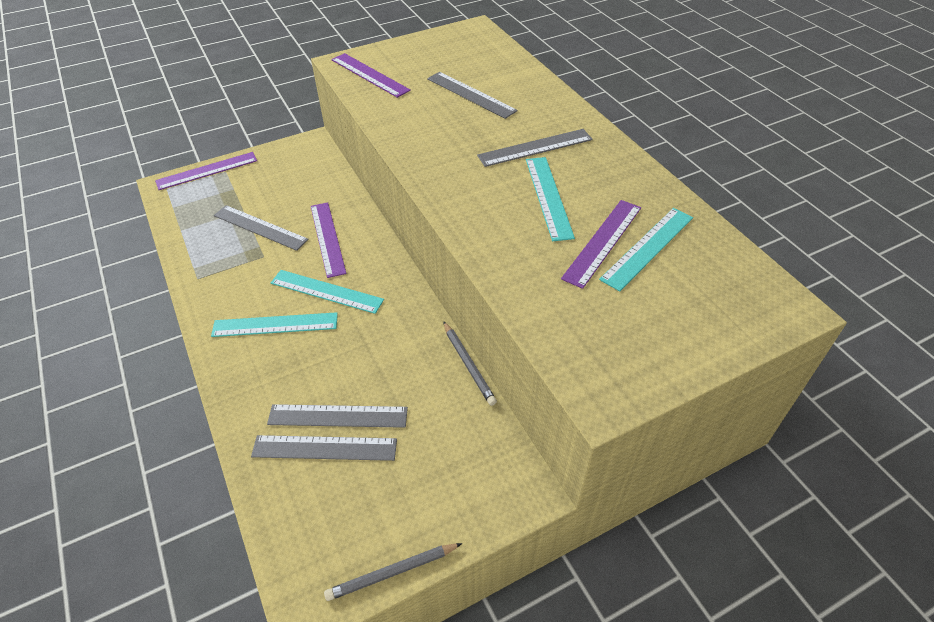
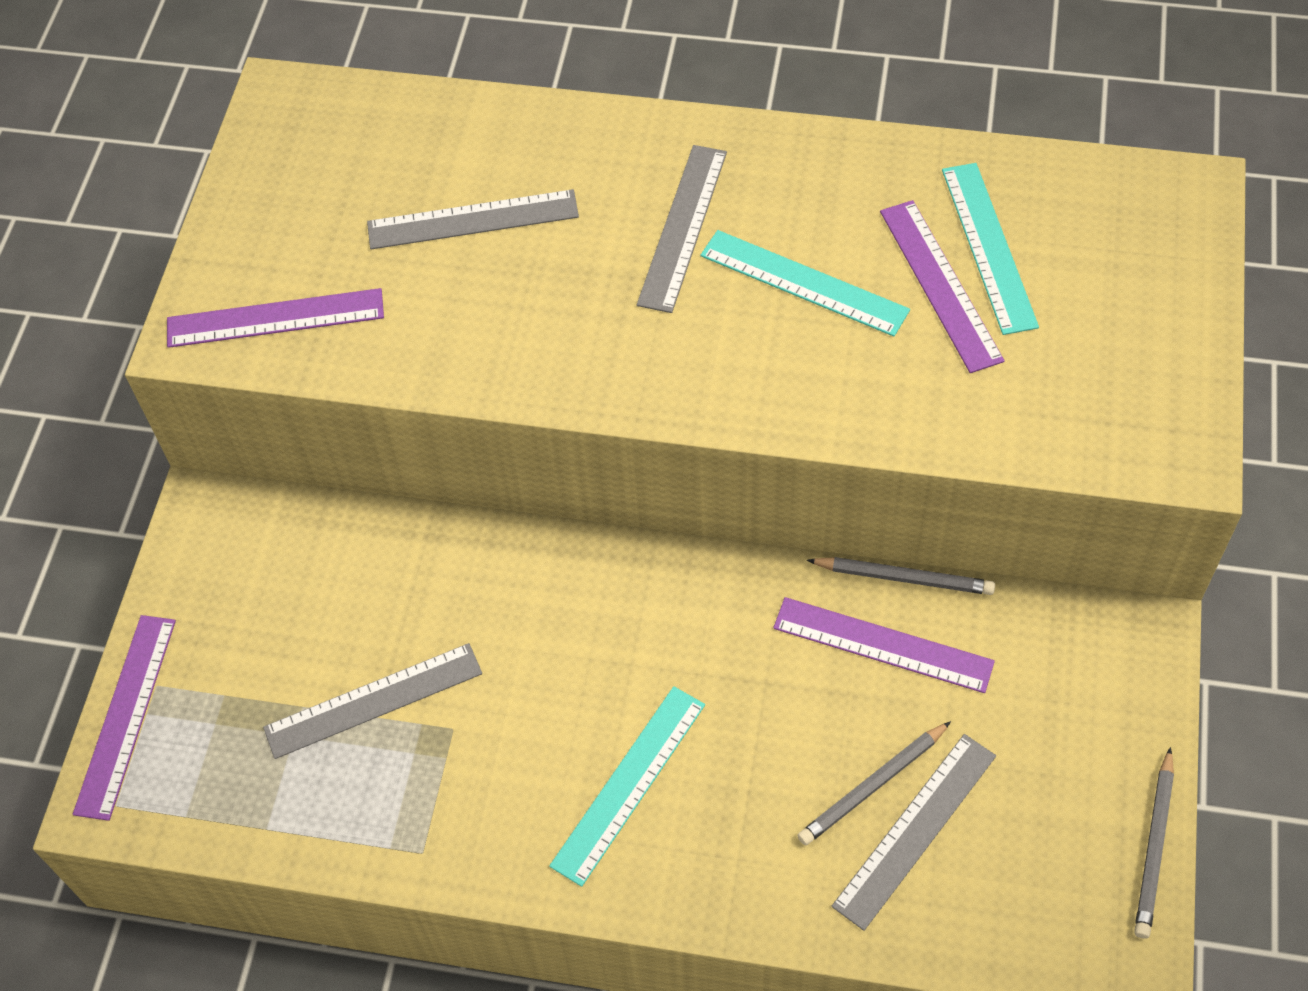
camera: 50 degrees left, 10 degrees up
grey ruler [267,404,408,428] -> grey pencil [797,721,951,846]
turquoise ruler [271,270,384,314] -> none
purple ruler [311,202,347,278] -> purple ruler moved to [773,597,995,693]

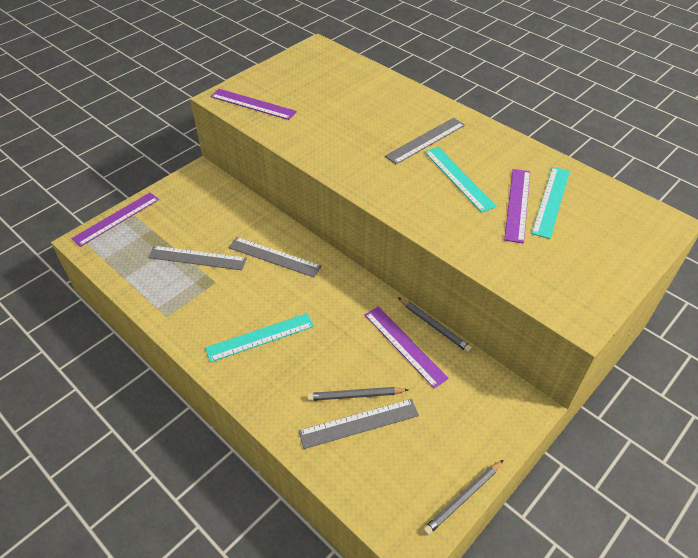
camera: 30 degrees right, 10 degrees down
grey ruler [367,189,579,249] -> grey ruler moved to [228,237,322,278]

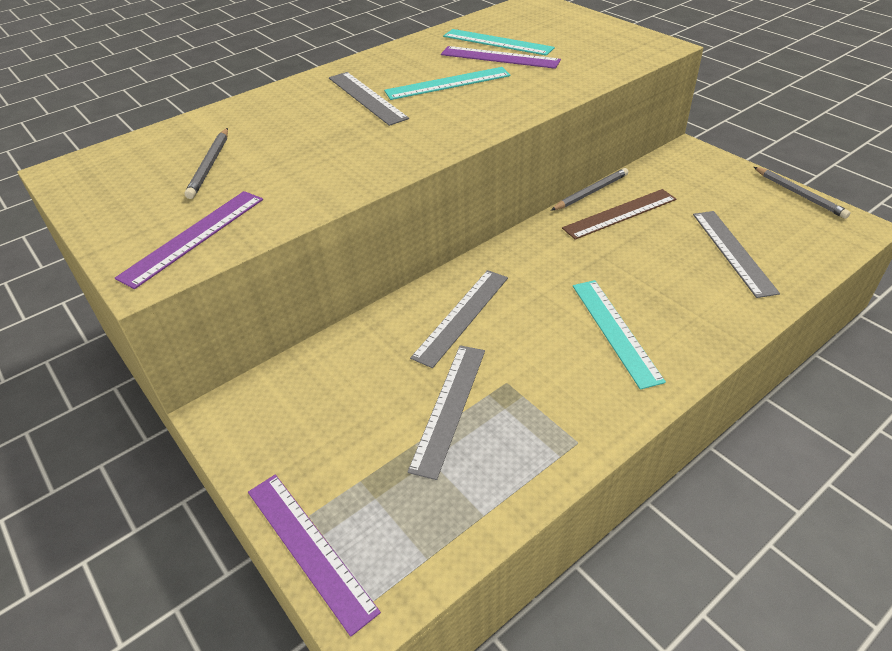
camera: 80 degrees left, 5 degrees down
grey pencil [307,387,409,401] -> grey pencil moved to [185,128,228,199]
purple ruler [365,306,449,388] -> brown ruler [562,189,677,240]

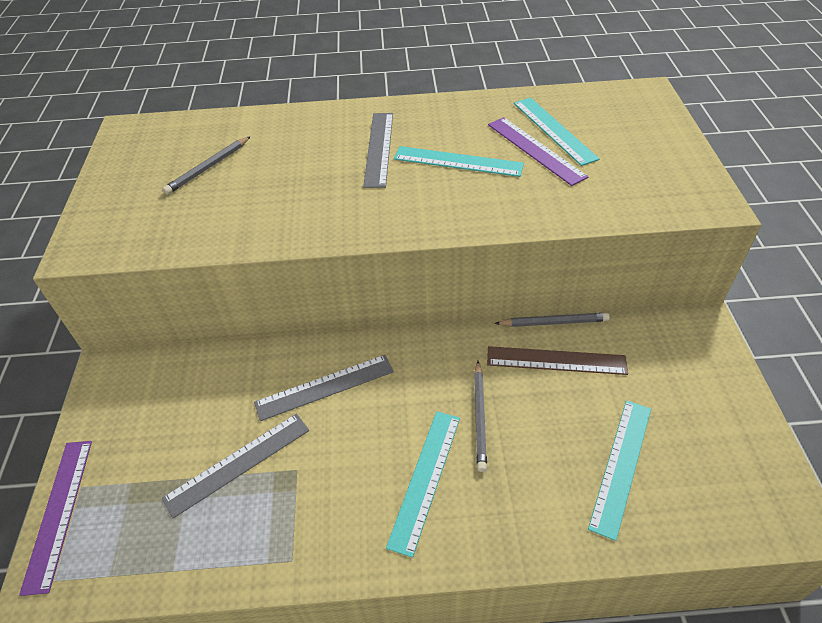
camera: 35 degrees right, 5 degrees up
purple ruler [115,191,263,289] -> none
grey ruler [693,211,780,298] -> turquoise ruler [588,400,651,541]
grey pencil [754,167,851,219] -> grey pencil moved to [474,361,487,472]

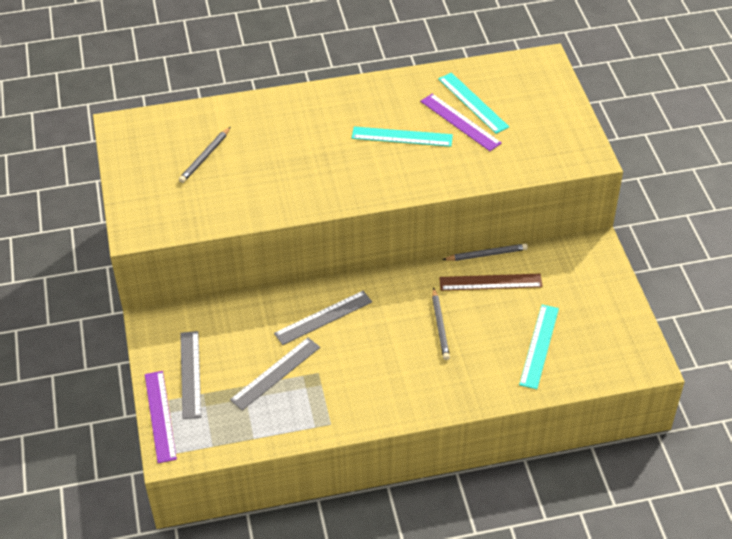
camera: 10 degrees left, 0 degrees up
grey ruler [363,113,393,188] -> grey ruler moved to [180,331,201,419]
turquoise ruler [386,411,460,558] -> none

